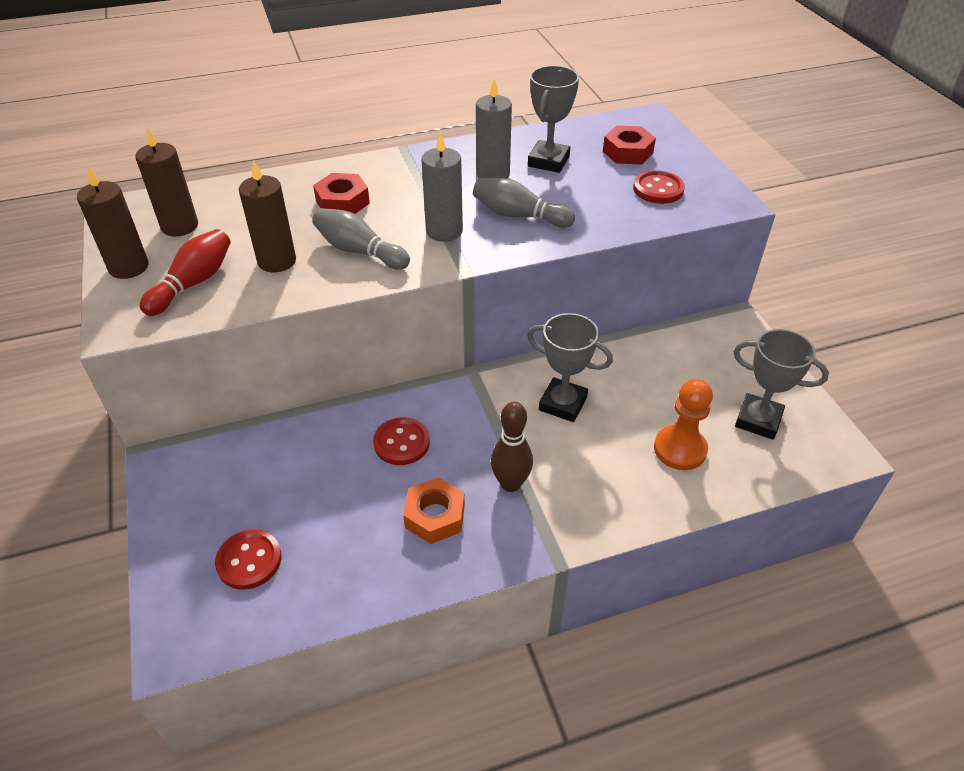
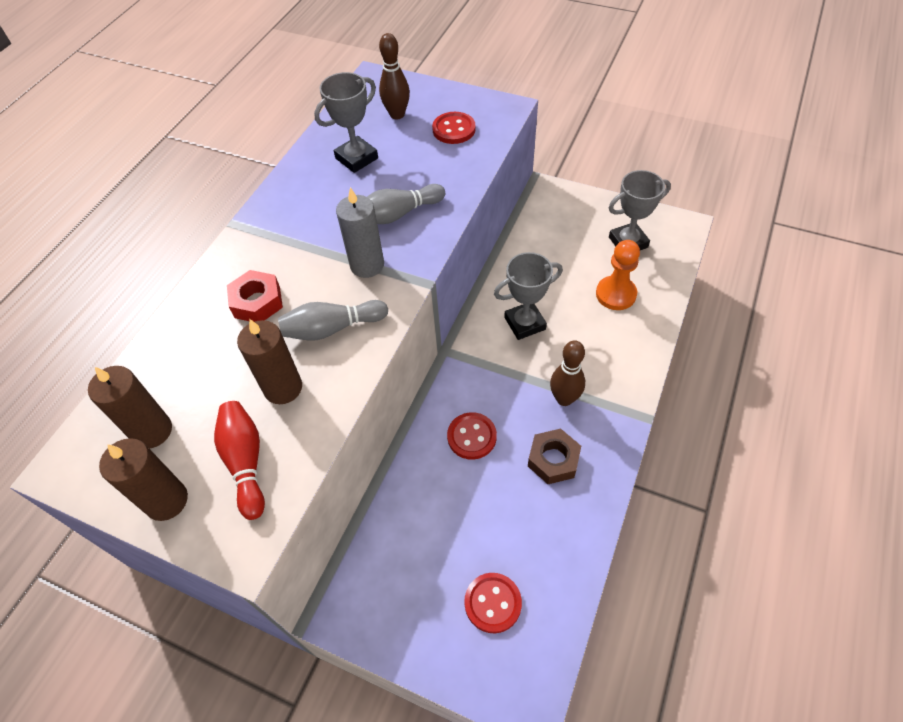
camera: 45 degrees left, 10 degrees up
orange nut [403,477,465,544] -> brown nut [528,429,581,484]
grey candle [476,79,512,178] -> none
grey trophy [528,65,579,173] -> grey trophy turned 75 degrees clockwise [314,72,378,173]
red nut [603,126,656,164] -> brown bowling pin [379,33,410,119]

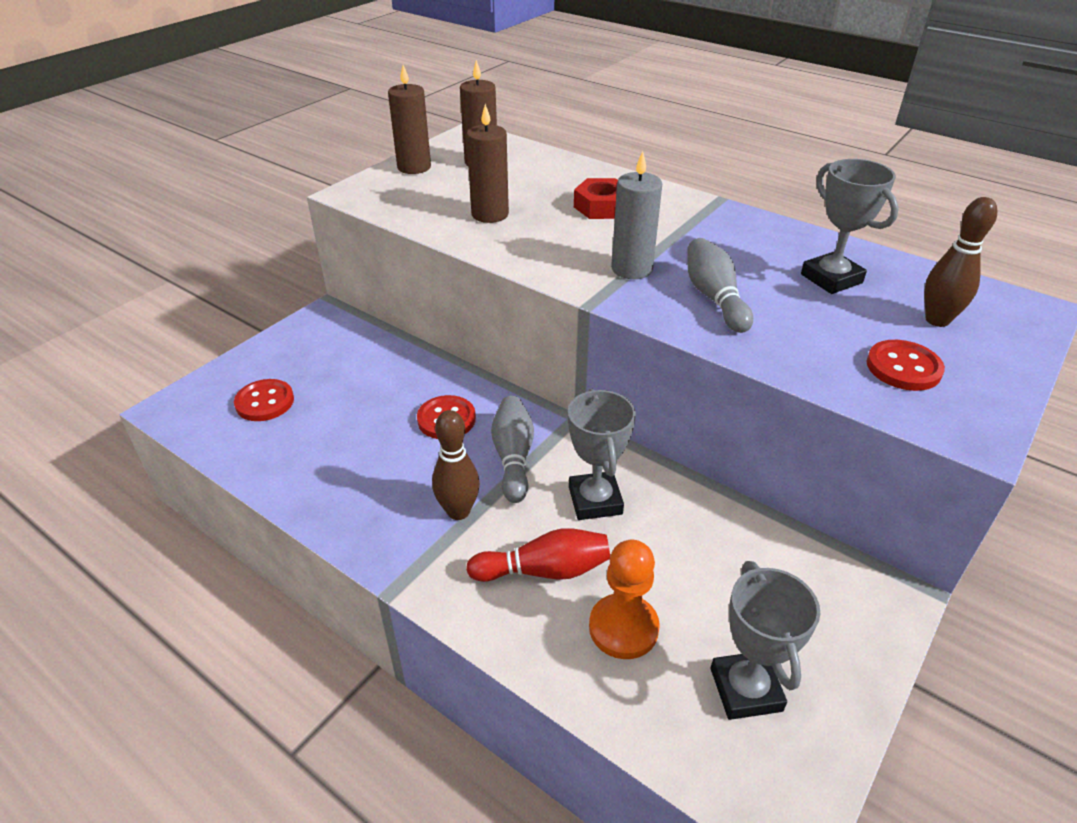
camera: 100 degrees right, 15 degrees down
red bowling pin [214,401,265,520] -> red bowling pin moved to [466,528,610,582]
grey bowling pin [278,300,388,341] -> grey bowling pin moved to [491,396,534,503]
brown nut [528,429,581,484] -> none

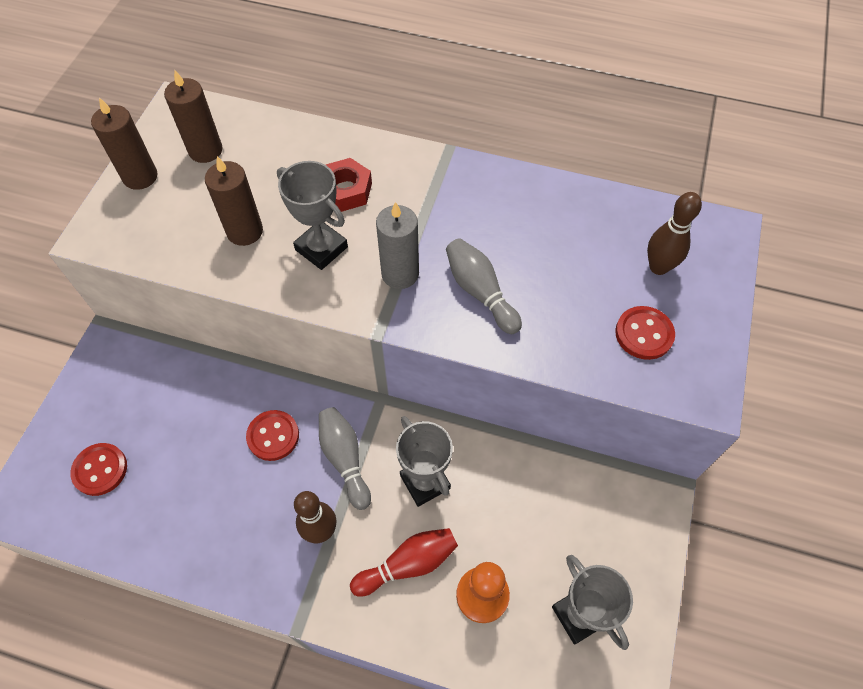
camera: 20 degrees left, 20 degrees up
grey trophy [801,159,899,294] -> grey trophy moved to [277,161,348,270]

